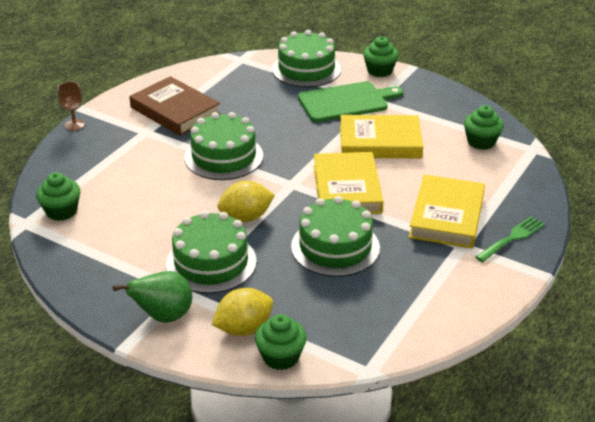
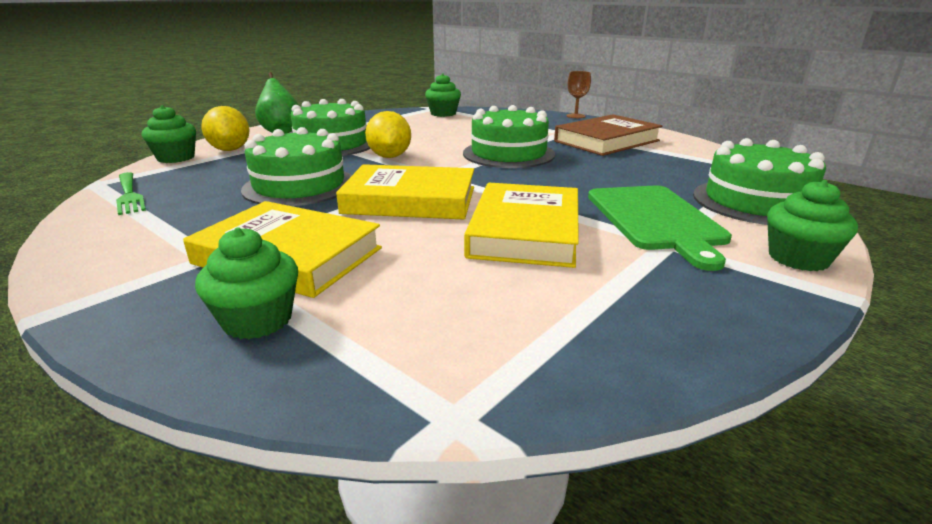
camera: 100 degrees right, 10 degrees down
green cupcake [464,105,504,150] -> green cupcake moved to [195,227,298,339]
green fork [476,216,545,262] -> green fork moved to [116,172,146,215]

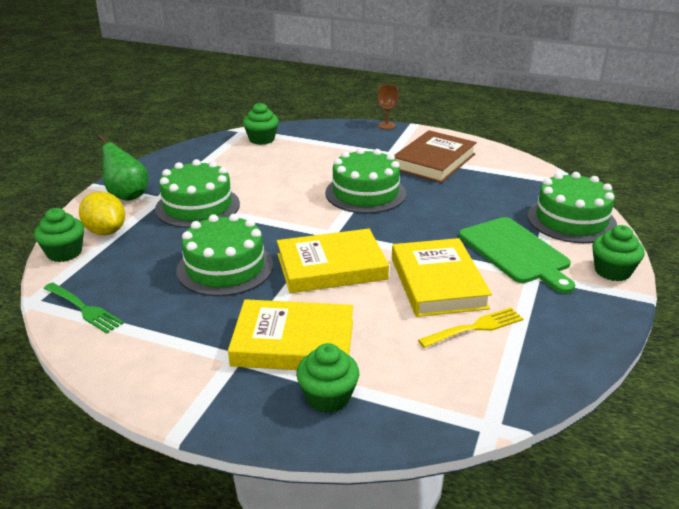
camera: 20 degrees left, 5 degrees up
yellow lemon [365,111,411,158] -> none
none -> yellow fork [418,307,524,348]

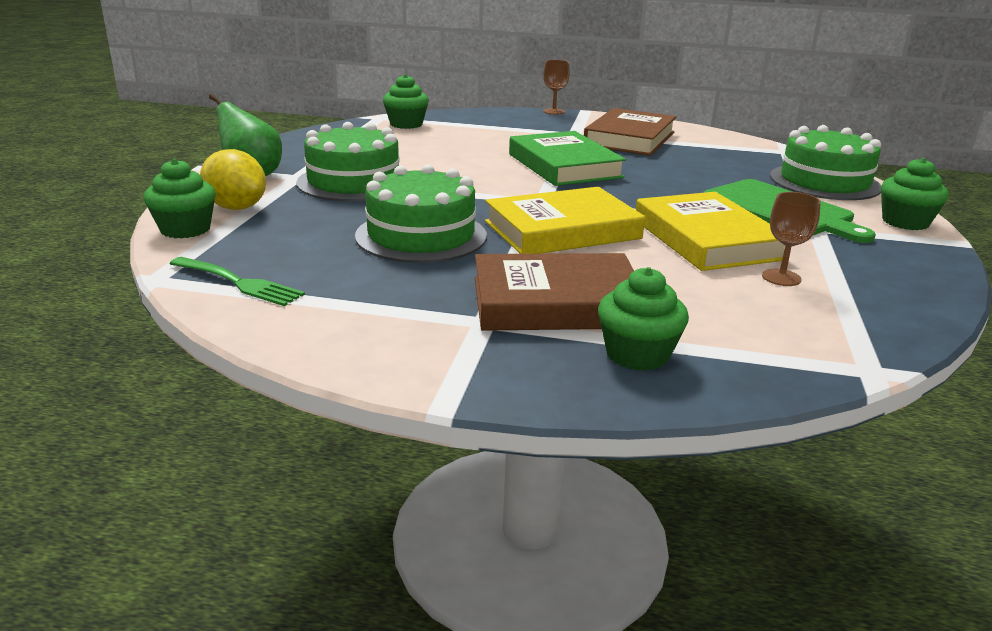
camera: 10 degrees left, 5 degrees down
yellow book [228,299,353,370] -> brown book [475,253,634,331]
green cake [325,148,406,214] -> green book [509,131,626,186]
yellow fork [418,307,524,348] -> brown goblet [762,192,821,286]

